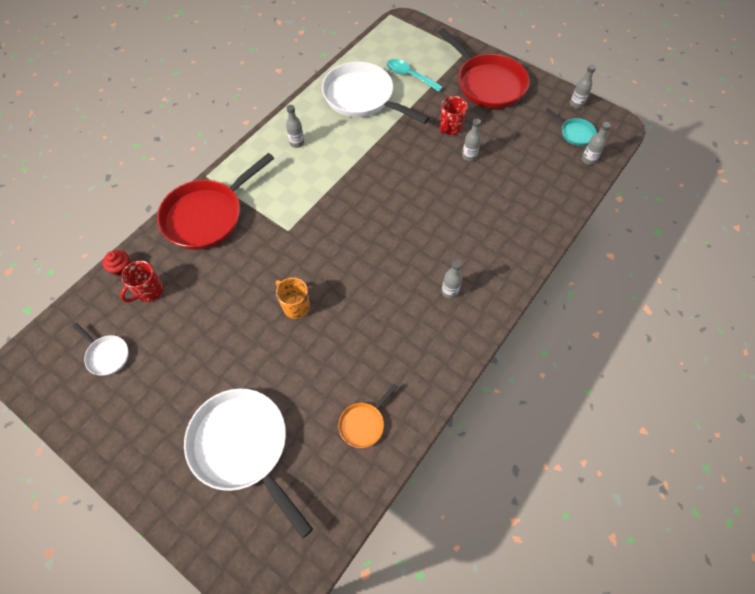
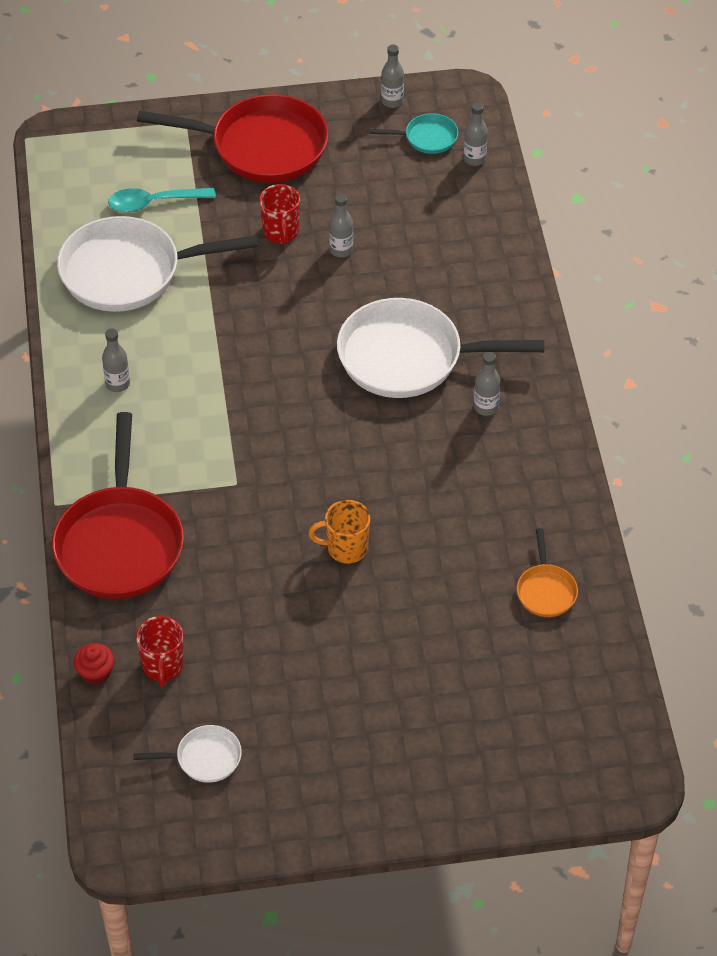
camera: 45 degrees left, 10 degrees down
white pan [184,388,313,539] -> white pan moved to [337,298,544,398]

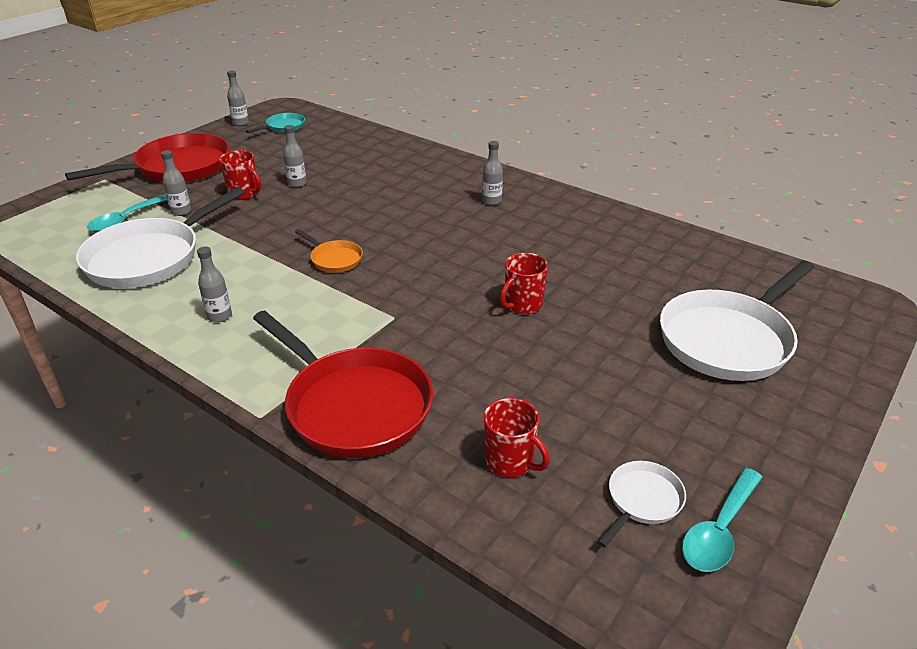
camera: 45 degrees left, 15 degrees down
red cupcake [74,643,115,685] -> none
orange mug [308,500,370,564] -> red mug [500,253,548,314]
white pan [337,298,544,398] -> white pan moved to [660,261,815,381]
grey bottle [463,102,488,166] -> grey bottle moved to [161,150,191,216]
orange pan [517,528,578,617] -> orange pan moved to [295,229,363,273]
none -> turquoise spoon [682,468,763,572]

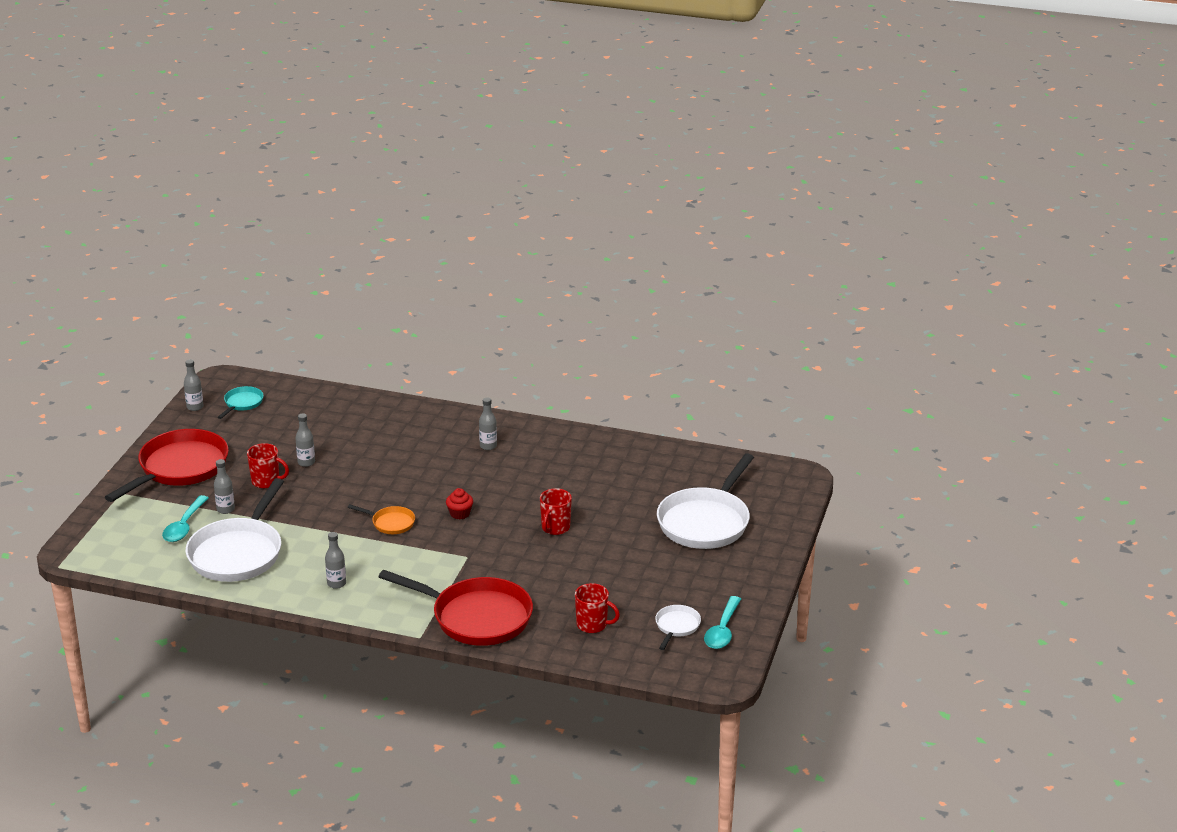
camera: 20 degrees left, 5 degrees down
none -> red cupcake [446,488,473,519]

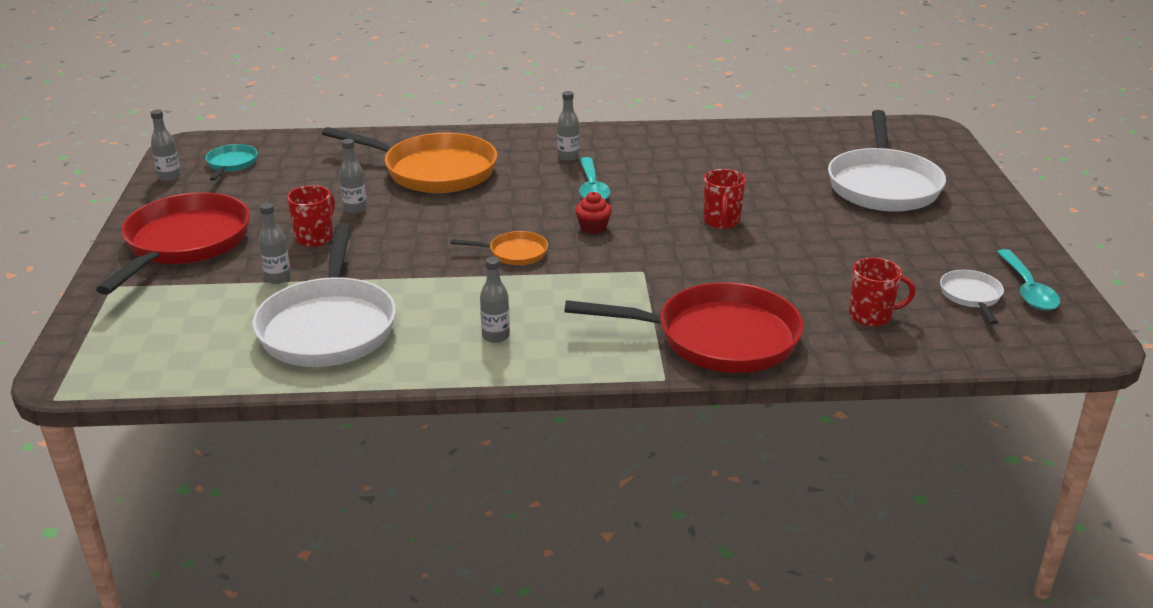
camera: 20 degrees left, 0 degrees up
turquoise spoon [162,495,208,542] -> turquoise spoon moved to [579,157,610,200]
red mug [247,443,289,488] -> red mug turned 60 degrees counterclockwise [287,185,335,247]
none -> orange pan [322,127,497,193]

